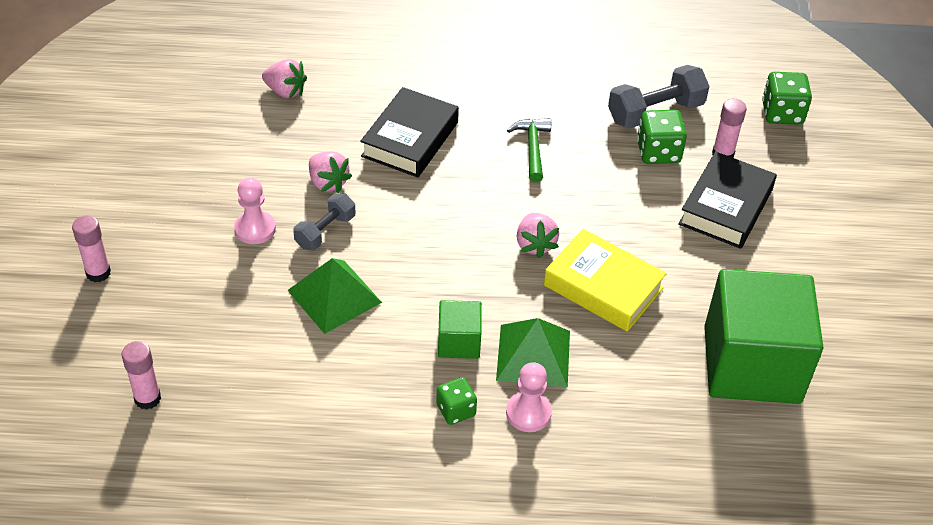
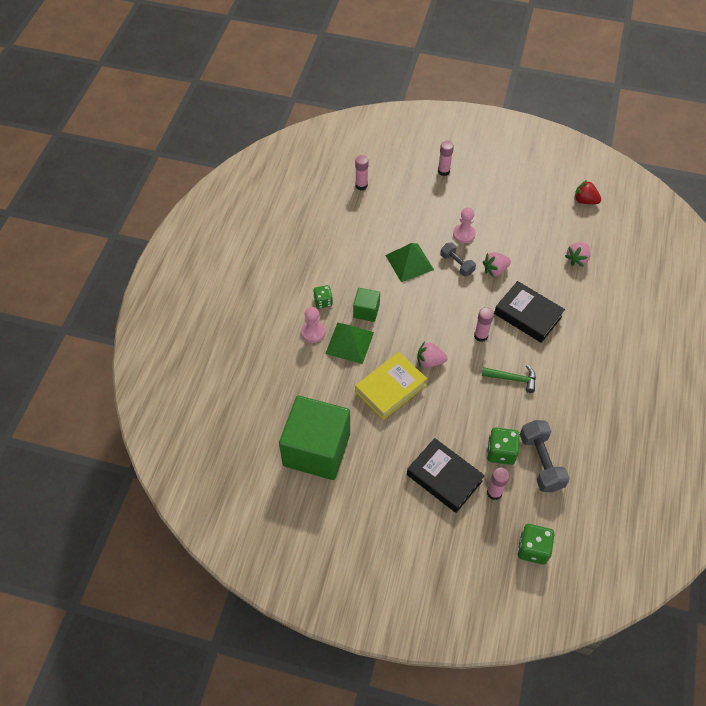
camera: 105 degrees right, 10 degrees up
none -> pink glue stick [474,307,494,342]
none -> red strawberry [574,180,601,204]

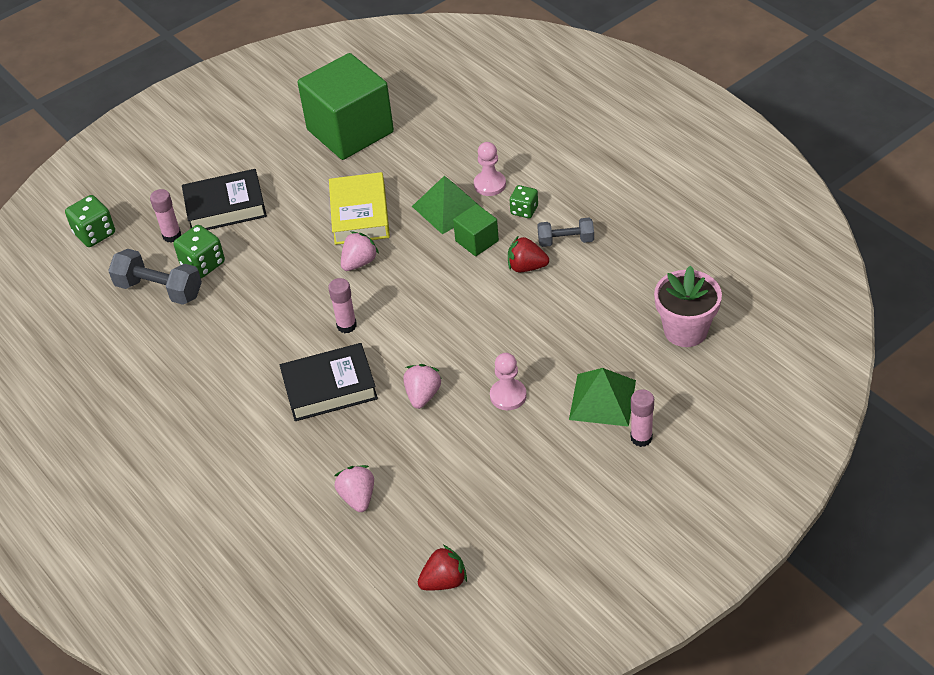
camera: 130 degrees right, 10 degrees down
pink glue stick [355,155,369,190] -> pink flower pot [654,265,722,347]
green pyramid [385,243,434,282] -> green pyramid moved to [569,368,636,427]
grey dumbbell [440,242,476,276] -> grey dumbbell moved to [537,218,594,247]
green hammer [482,365,536,393] -> none
none -> red strawberry [508,235,549,272]

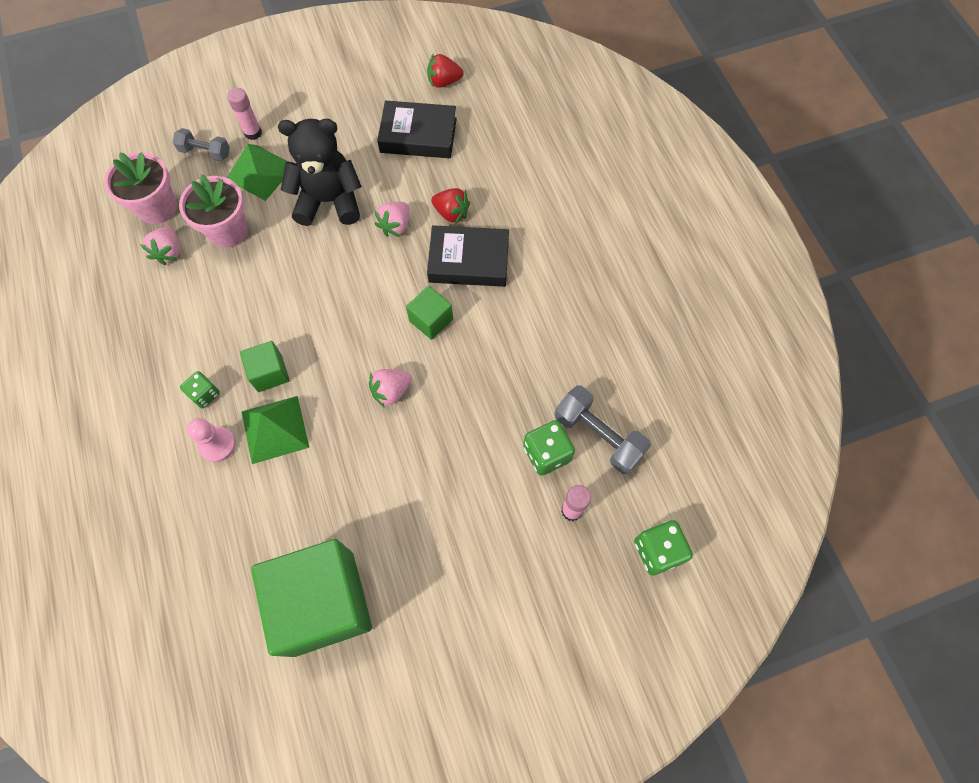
camera: 165 degrees left, 20 degrees up
black book [182,169,267,230] -> black book moved to [377,100,457,158]
pink glue stick [328,278,357,333] -> green cube [406,286,453,340]
yellow book [329,172,390,245] -> none
pink strawberry [334,465,374,512] -> pink strawberry moved to [140,226,180,265]
pink pawn [490,353,527,410] -> black teddy bear [278,119,362,226]
red strawberry [508,235,549,272] -> red strawberry moved to [431,188,470,224]
grey dumbbell [537,218,594,247] -> grey dumbbell moved to [173,128,230,162]
none -> pink flower pot [179,174,248,248]

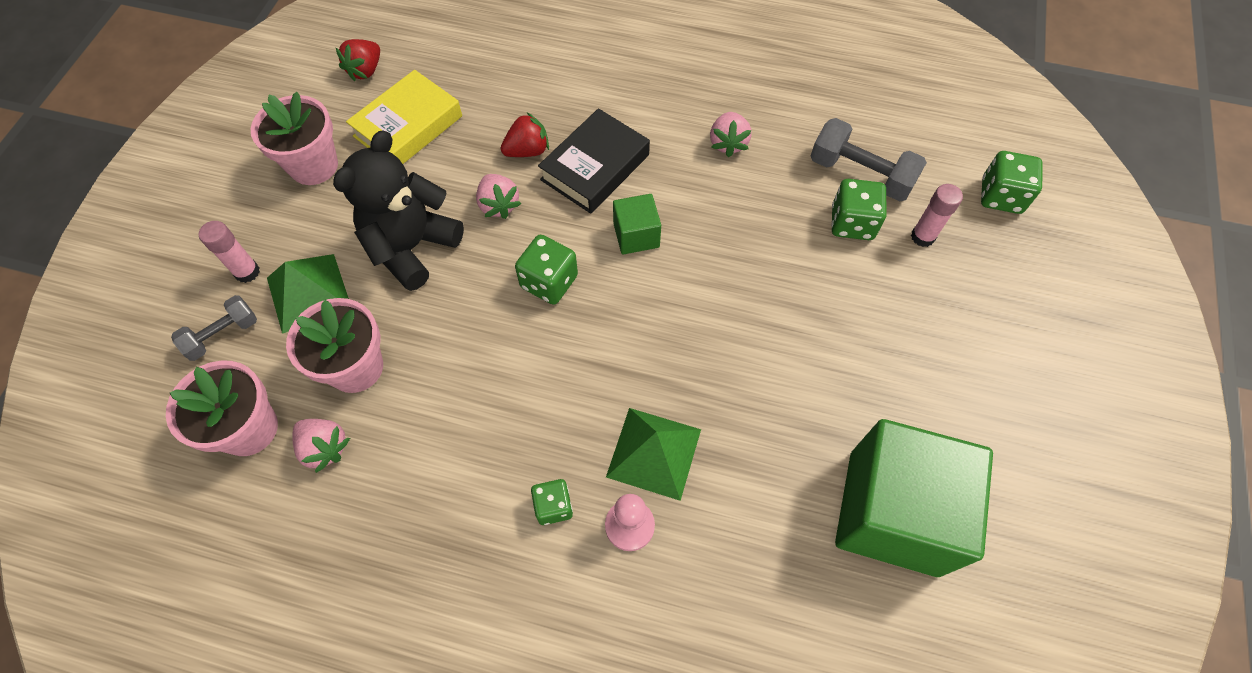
camera: 55 degrees left, 5 degrees down
green cube [240,341,290,392] -> none
pink strawberry [369,369,412,408] -> pink strawberry moved to [710,112,752,157]
black book [377,100,457,158] -> yellow book [346,70,462,164]
grey dumbbell [555,386,651,474] -> grey dumbbell turned 45 degrees clockwise [811,118,927,201]
none -> pink flower pot [251,92,338,185]
none -> green dice [515,235,578,305]

